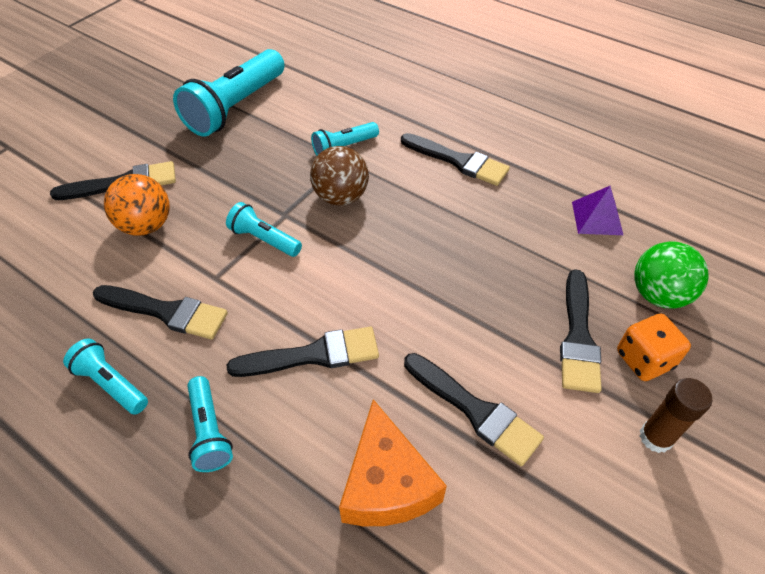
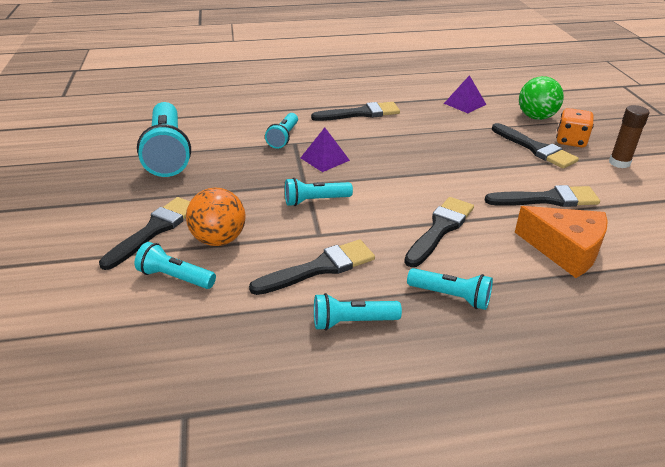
camera: 45 degrees left, 15 degrees down
brown ball [310,146,369,206] -> purple pyramid [301,127,350,172]
none -> turquoise flashlight [135,242,216,289]

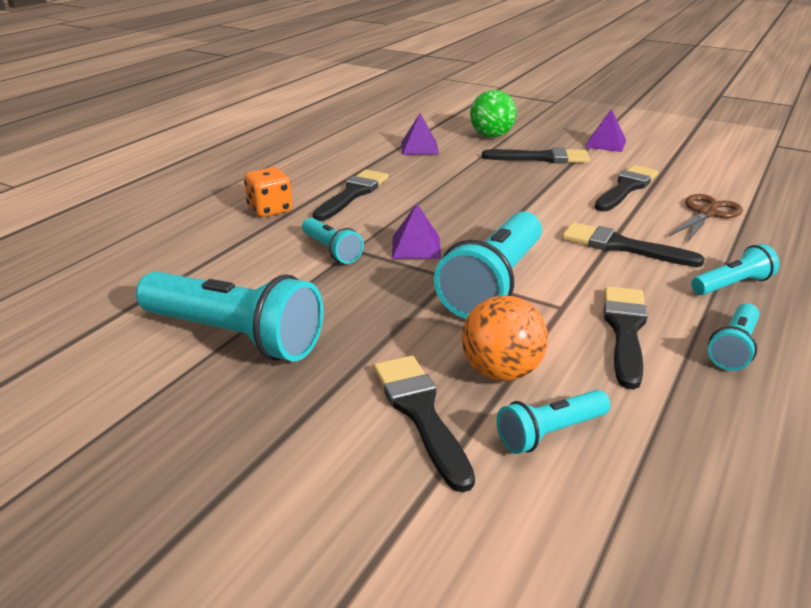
camera: 50 degrees left, 5 degrees down
turquoise flashlight [285,178,353,206] -> turquoise flashlight [434,211,542,319], size x1.96
black brush [404,197,474,267] -> black brush turned 45 degrees counterclockwise [562,222,705,267]
orange cheese [515,206,608,278] -> brown scissors [669,194,743,242]
orange dice [556,108,594,148] -> orange dice moved to [244,167,293,217]
brown glue stick [609,105,649,168] -> purple pyramid [586,109,626,152]

